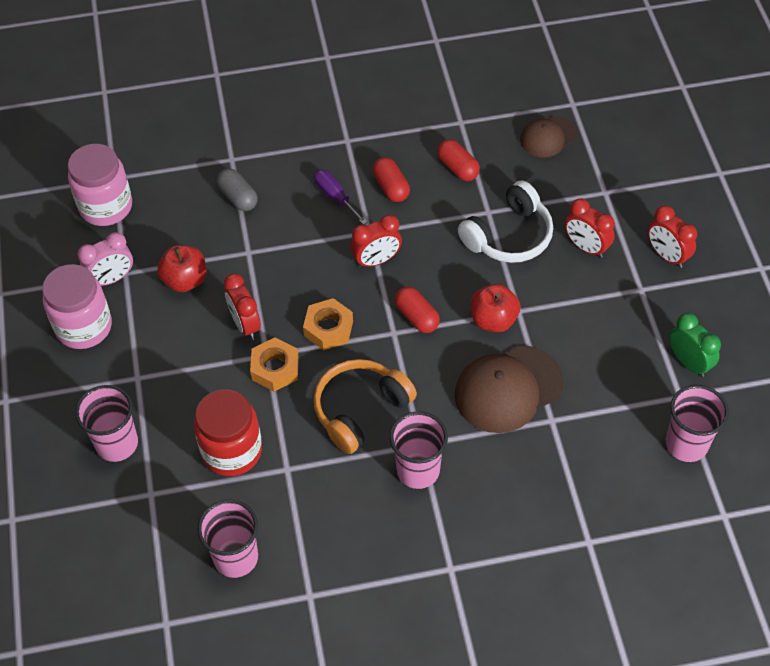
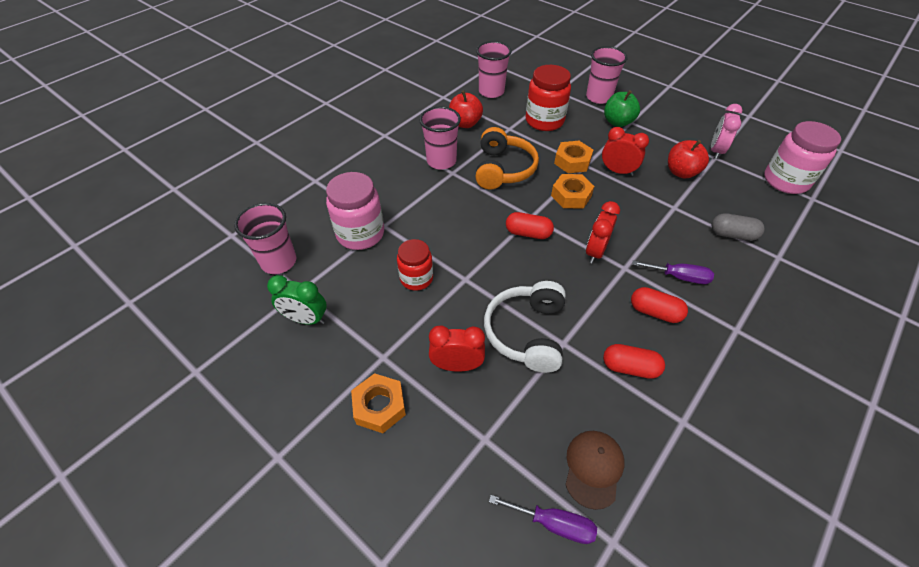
camera: 140 degrees right, 5 degrees down
pink jar [42,264,112,349] -> pink jar moved to [326,172,384,250]
brown cap [454,345,564,433] -> none
red apple [470,284,520,332] -> red apple moved to [449,90,483,128]
red clock [648,205,697,268] -> orange nut [351,373,406,433]
none -> red jar [397,239,433,291]
none -> purple screwdriver [489,495,597,544]
none -> green apple [604,90,640,127]

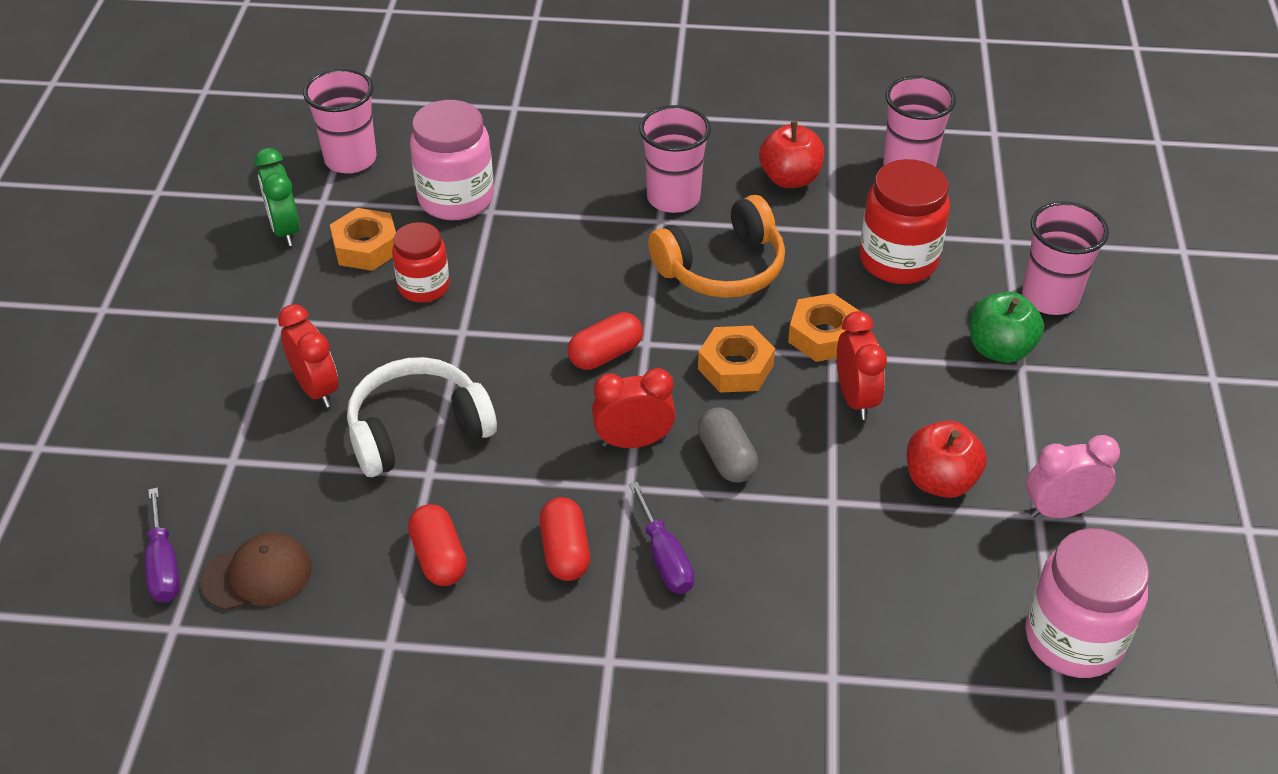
camera: 55 degrees right, 5 degrees down
orange nut [351,373,406,433] -> orange nut moved to [330,208,396,271]
red capsule [506,212,554,239] -> red capsule turned 75 degrees clockwise [567,312,643,370]
grey capsule [711,213,765,241] -> grey capsule moved to [698,407,758,483]

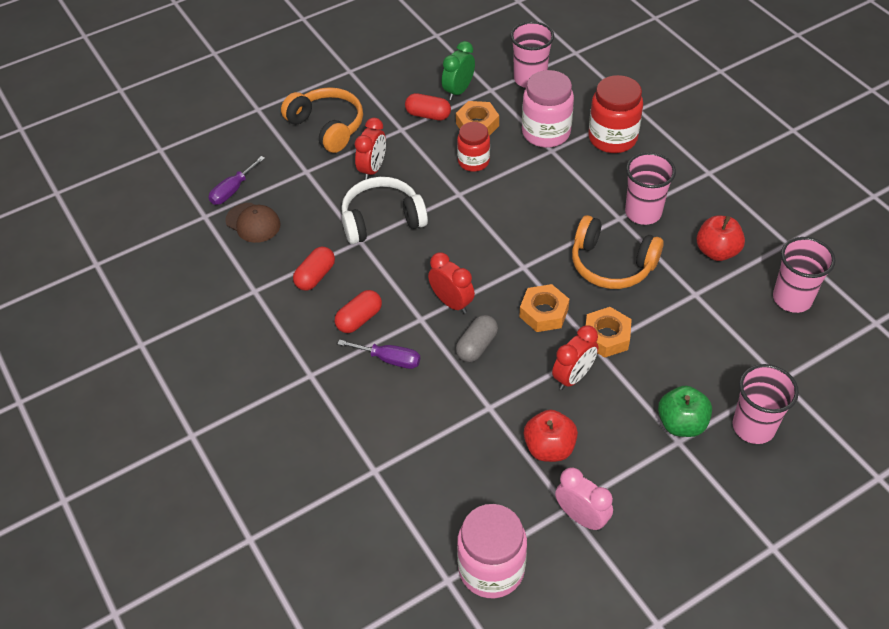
camera: 55 degrees right, 5 degrees up
white headphones [347,357,497,477] -> white headphones turned 45 degrees counterclockwise [341,177,428,244]
red capsule [567,312,643,370] -> red capsule moved to [405,93,451,121]
purple screwdriver [629,482,694,594] -> purple screwdriver turned 105 degrees counterclockwise [338,340,420,369]
red jar [859,159,950,284] -> red jar moved to [588,75,643,153]
none -> orange headphones [281,87,363,153]

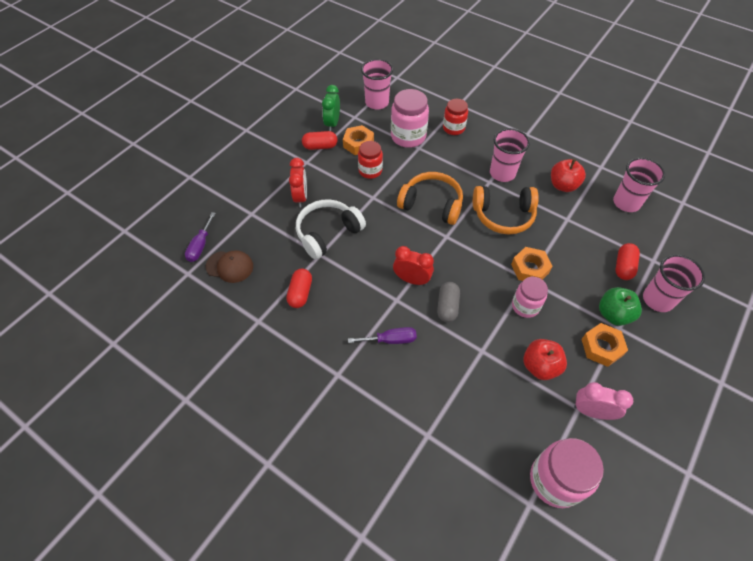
camera: 25 degrees left, 5 degrees up
orange headphones [281,87,363,153] -> orange headphones moved to [397,172,463,225]
red capsule [335,290,382,333] -> red capsule moved to [616,243,640,280]
orange nut [519,284,569,332] -> orange nut moved to [581,323,628,367]
red clock [552,325,598,390] -> pink jar [512,277,548,318]
red jar [588,75,643,153] -> red jar [443,99,468,135], size x0.64

